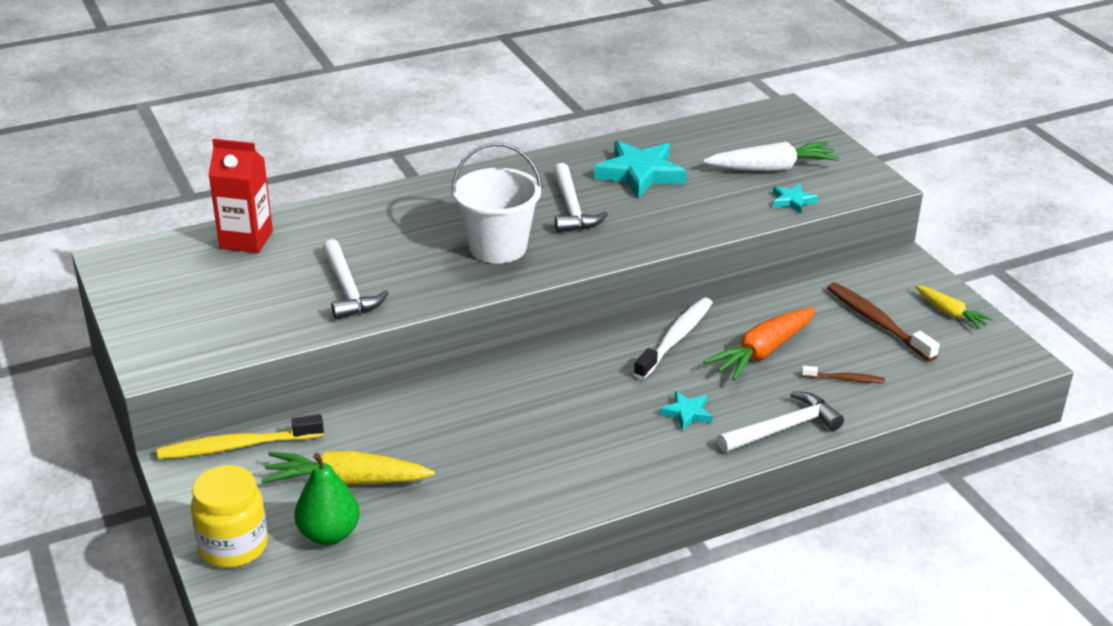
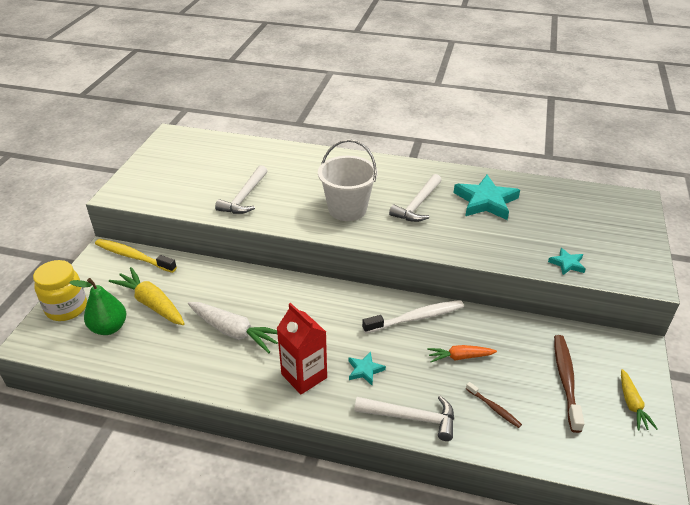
camera: 40 degrees right, 5 degrees up
red carton [208,139,273,253] -> red carton moved to [277,303,327,394]
white carrot [703,141,840,171] -> white carrot moved to [188,302,278,353]
orange carrot [703,308,816,381] -> orange carrot [427,345,497,362], size x0.60

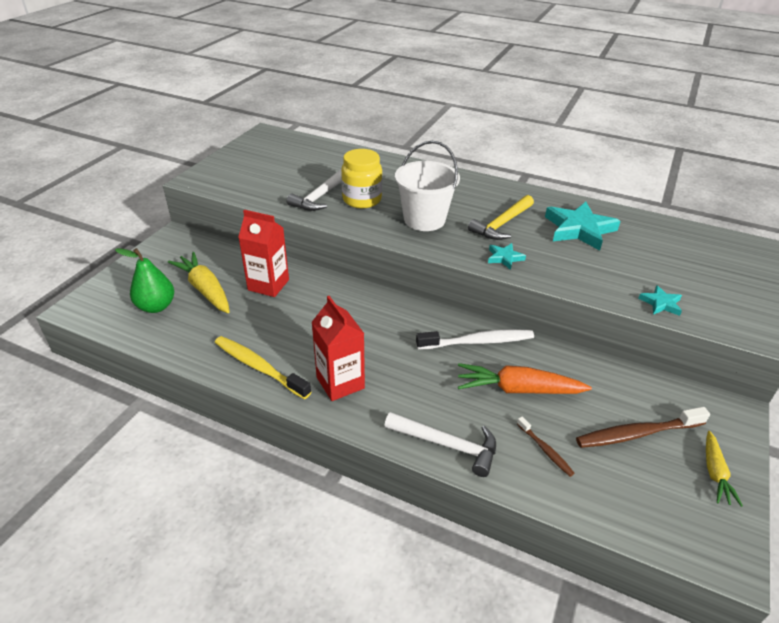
camera: 10 degrees right, 0 degrees up
yellow jar [33,260,87,321] -> yellow jar moved to [341,149,382,208]
yellow toothbrush [95,239,177,273] -> yellow toothbrush moved to [215,336,311,399]
white carrot [188,302,278,353] -> none
turquoise star [348,352,386,385] -> turquoise star moved to [488,243,526,270]
white hammer [389,174,441,222] -> yellow hammer [468,195,534,240]
orange carrot [427,345,497,362] -> orange carrot [458,363,592,394], size x1.67
brown toothbrush [554,335,585,433] -> brown toothbrush turned 120 degrees counterclockwise [576,407,710,448]
none -> red carton [238,210,289,297]

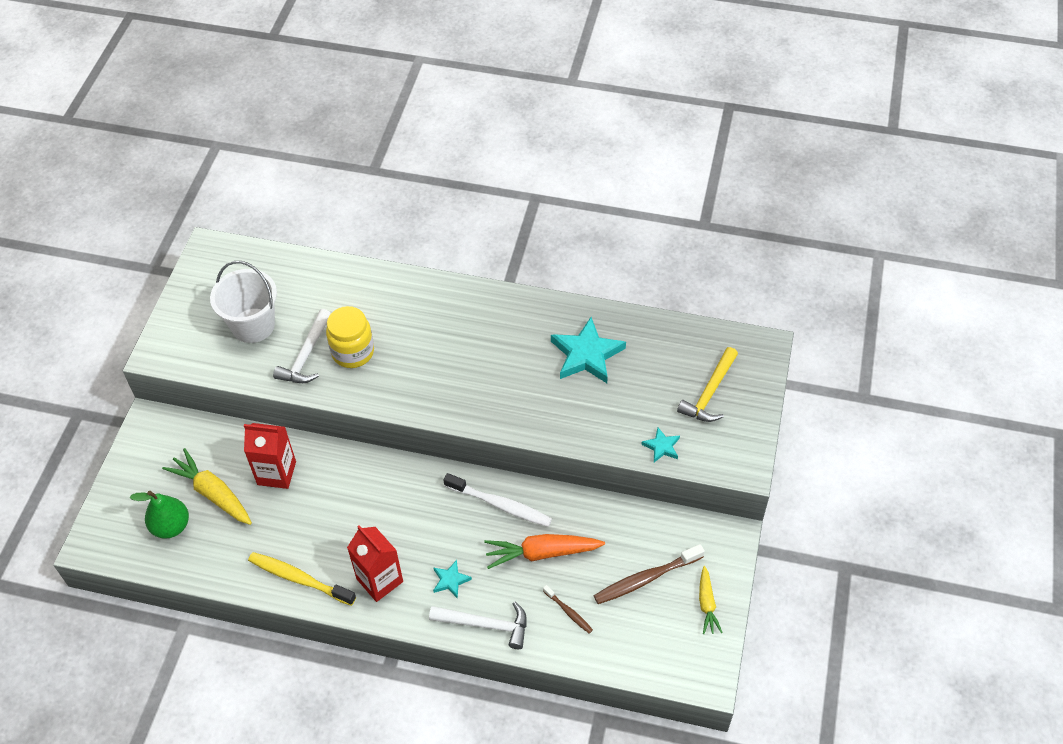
camera: 10 degrees left, 15 degrees up
white bucket [395,141,460,231] -> white bucket moved to [210,261,277,343]
white toothbrush [416,329,534,350] -> white toothbrush turned 45 degrees clockwise [443,473,552,527]
yellow hammer [468,195,534,240] -> yellow hammer moved to [677,347,738,422]
turquoise star [488,243,526,270] -> turquoise star moved to [433,560,472,599]

